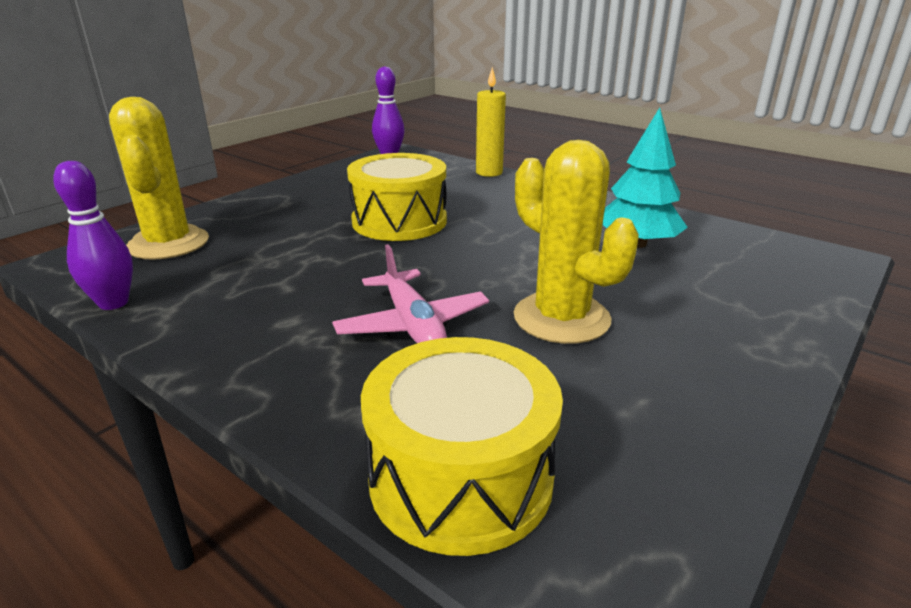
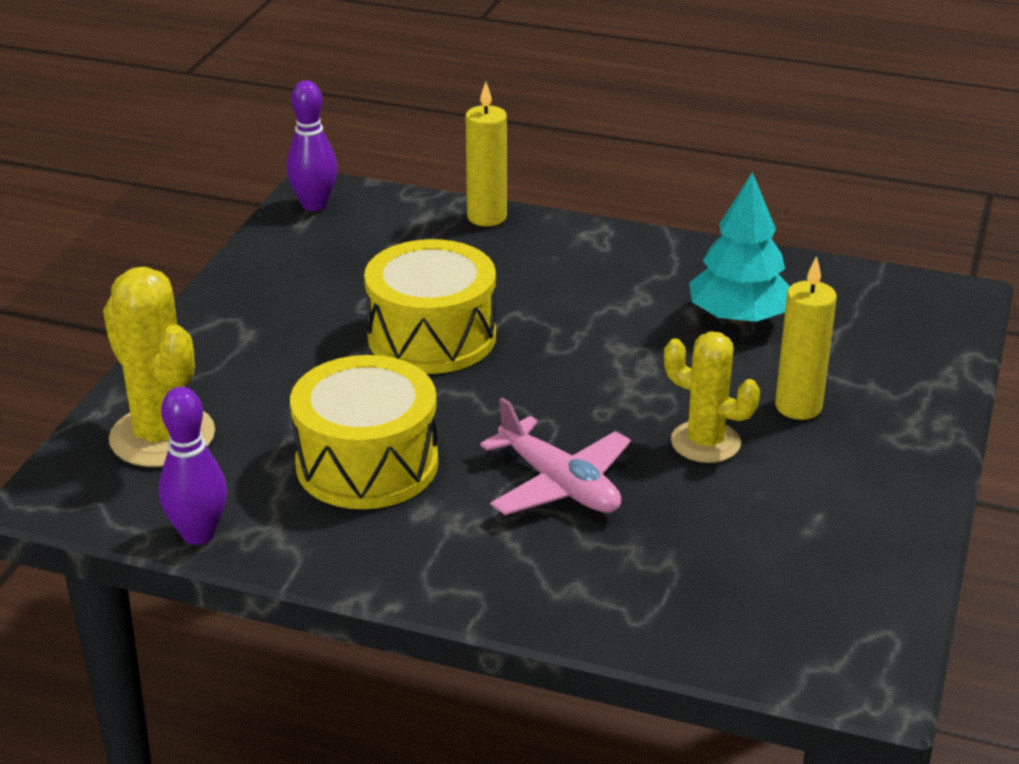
camera: 20 degrees left, 5 degrees up
yellow drum [361,337,563,556] -> yellow drum moved to [290,355,438,509]
yellow cactus [514,140,639,344] -> yellow cactus [664,332,760,463], size x0.67
none -> yellow candle [775,256,837,420]

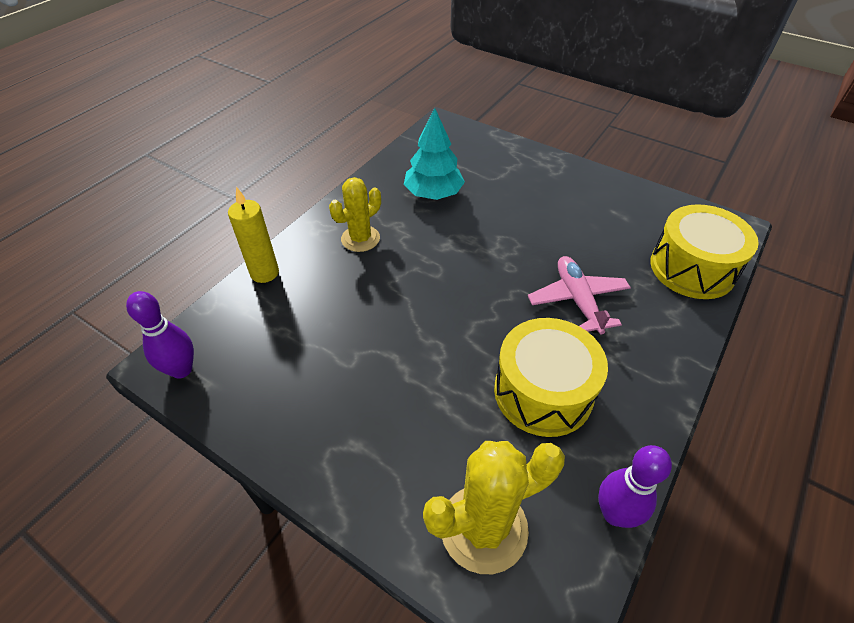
camera: 75 degrees left, 15 degrees up
yellow drum [364,239,496,374] -> yellow drum moved to [650,204,759,299]
pink plane [480,397,631,515] -> pink plane turned 75 degrees counterclockwise [528,256,631,335]
yellow cactus [664,332,760,463] -> yellow cactus moved to [329,177,381,252]
yellow candle [775,256,837,420] -> none

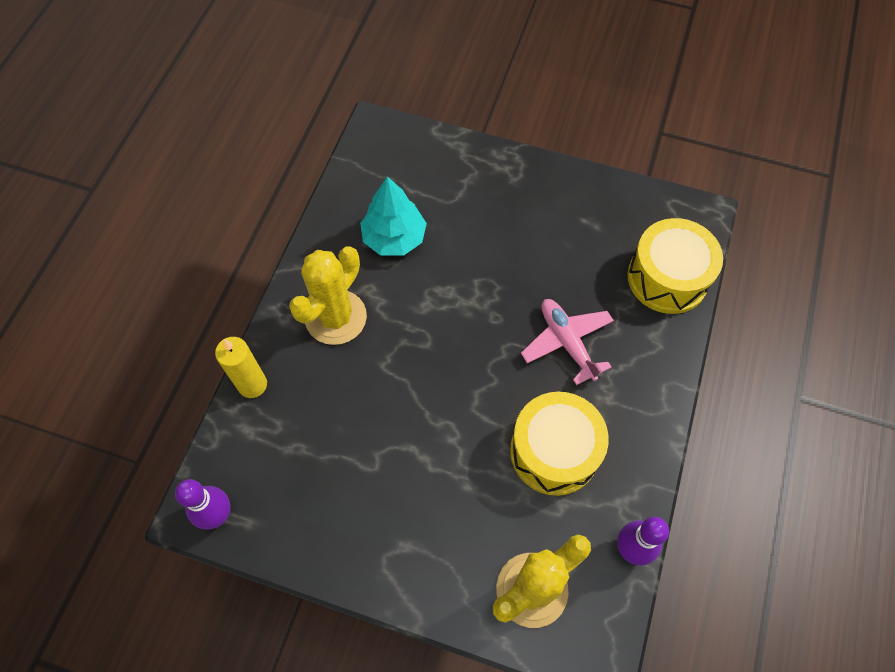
camera: 15 degrees left, 15 degrees up
yellow cactus [329,177,381,252] -> yellow cactus [289,246,367,345], size x1.50

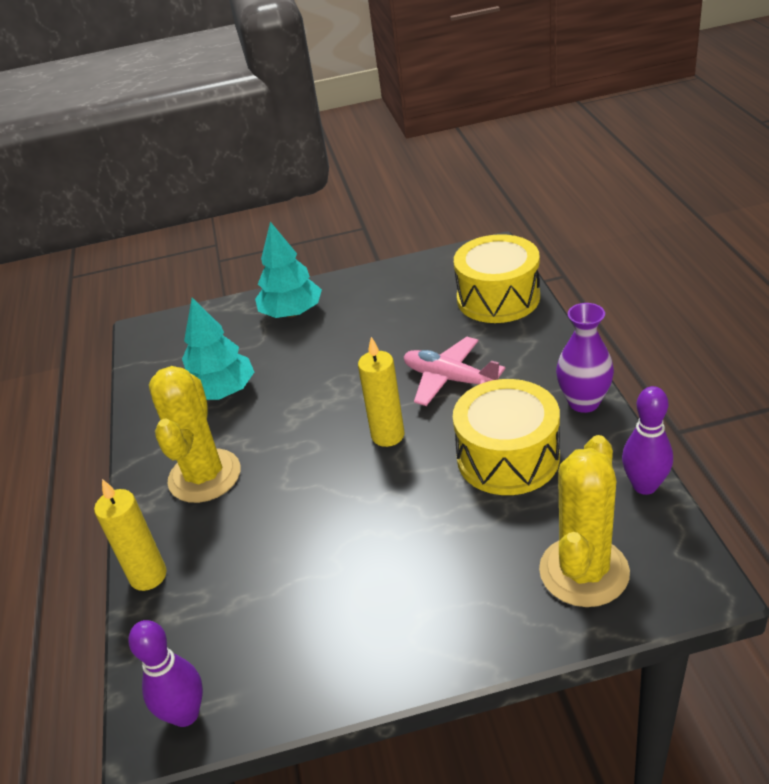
camera: 25 degrees left, 25 degrees down
none -> turquoise tree [255,222,322,318]
none -> yellow candle [358,337,405,447]
none -> purple vase [556,303,614,413]

